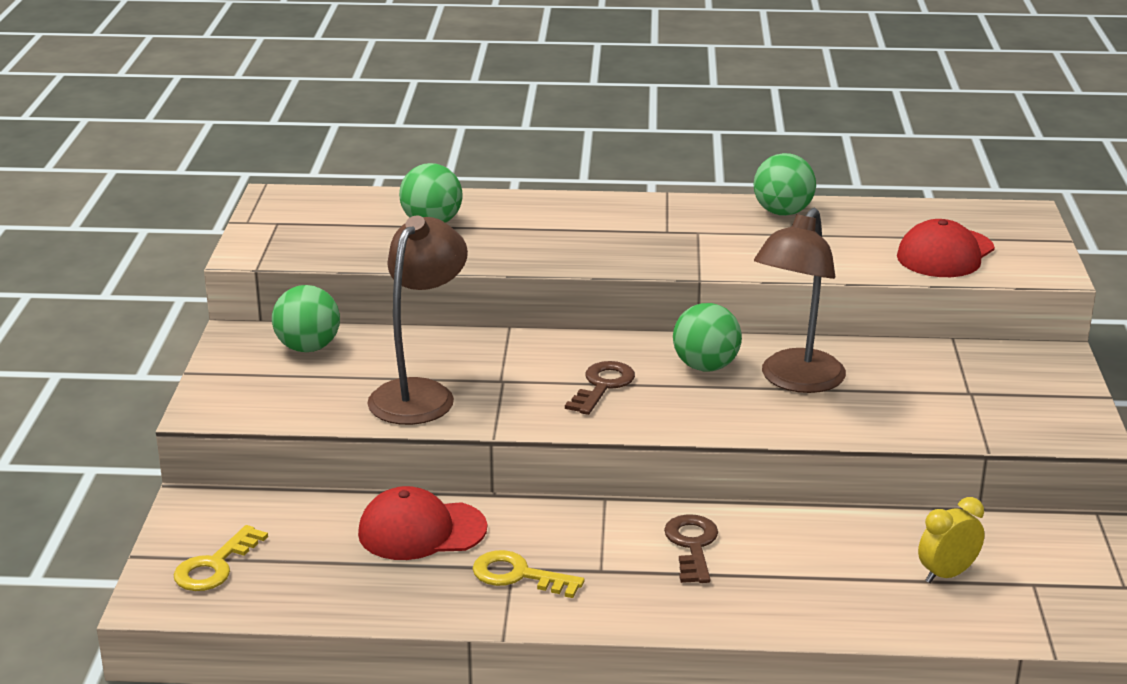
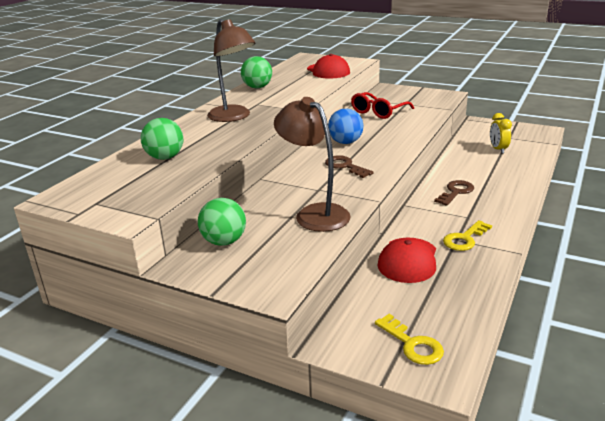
camera: 65 degrees left, 0 degrees up
brown key [664,514,718,583] -> brown key turned 105 degrees clockwise [434,180,474,206]
green ball [673,303,742,371] -> blue ball [328,109,363,144]
brown lamp [754,208,846,393] -> brown lamp moved to [207,19,256,122]
none -> red glasses [351,92,414,119]

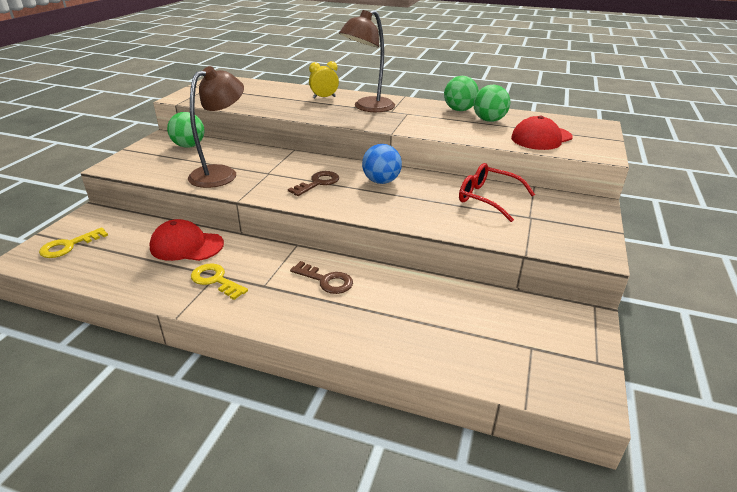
camera: 80 degrees right, 5 degrees up
green ball [141,118,183,160] -> green ball moved to [473,85,510,122]
yellow clock [490,113,512,154] -> yellow clock moved to [309,61,339,99]

